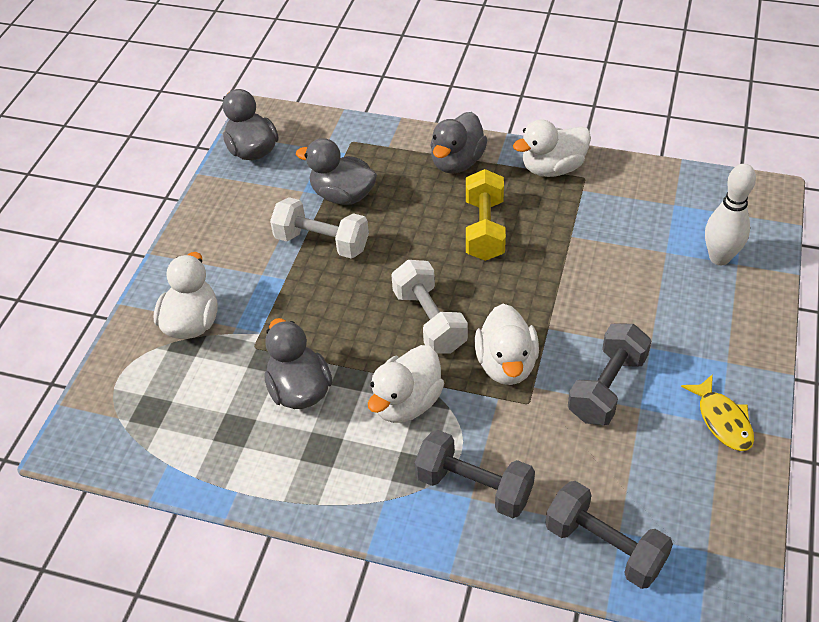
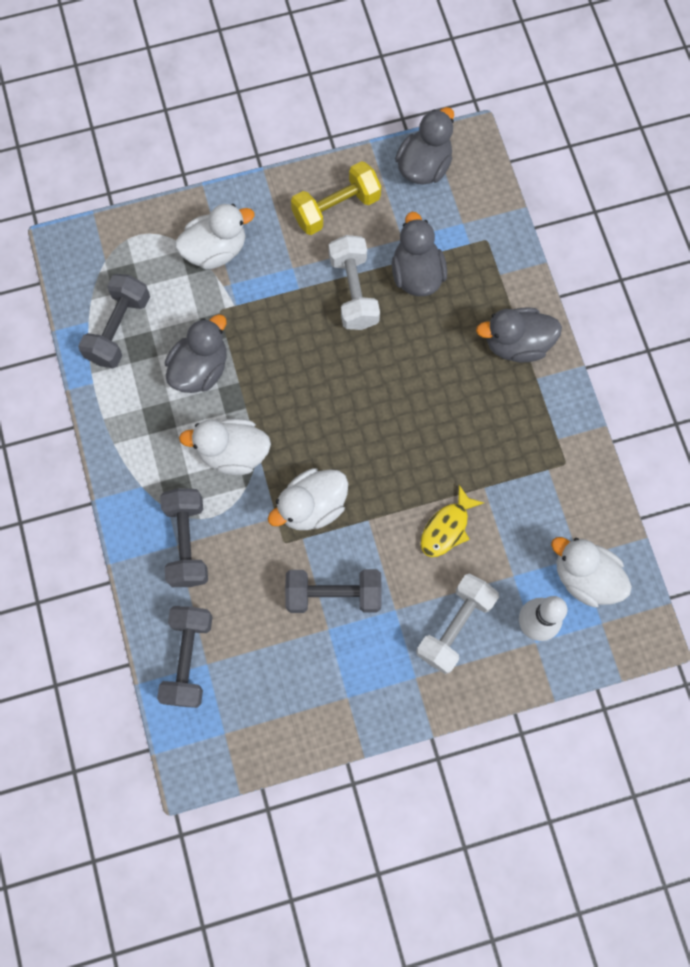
camera: 55 degrees right, 25 degrees up
white dumbbell [391,260,468,354] -> white dumbbell moved to [416,574,499,674]
yellow dumbbell [466,169,506,261] -> yellow dumbbell moved to [291,161,381,235]
white duck [513,119,591,177] -> white duck moved to [551,537,632,608]
yellow fish [681,374,754,451] -> yellow fish moved to [421,485,484,557]
none -> grey dumbbell [78,274,150,368]

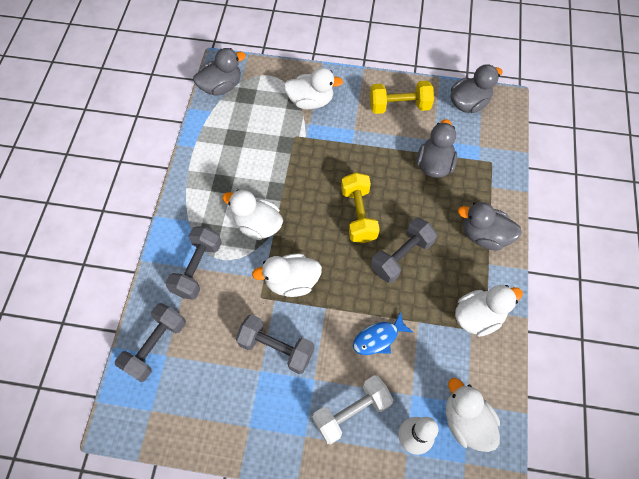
camera: 25 degrees right, 10 degrees down
grey dumbbell [78,274,150,368] -> grey dumbbell moved to [371,218,437,283]
grey duck [165,314,227,393] -> grey duck moved to [193,48,246,95]
white dumbbell [329,235,380,330] -> none
yellow fish [421,485,484,557] -> blue fish [353,312,413,355]
none -> yellow dumbbell [341,172,380,243]
none -> white duck [455,285,523,337]

